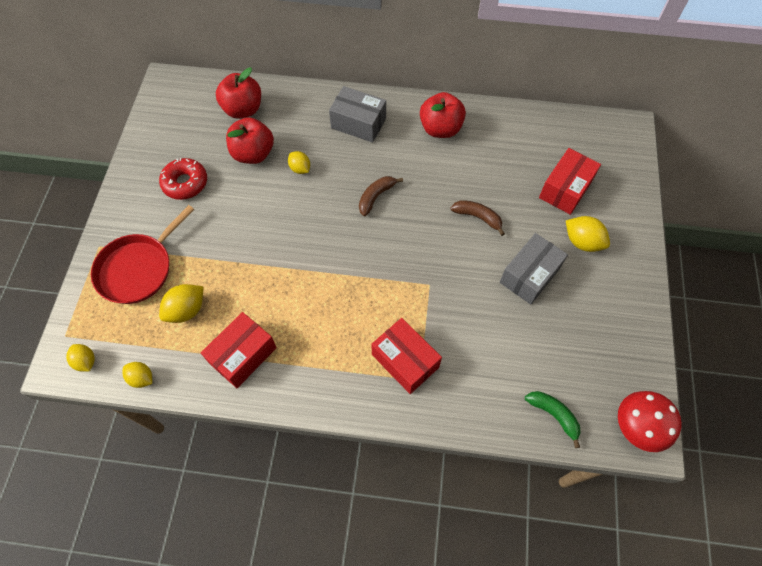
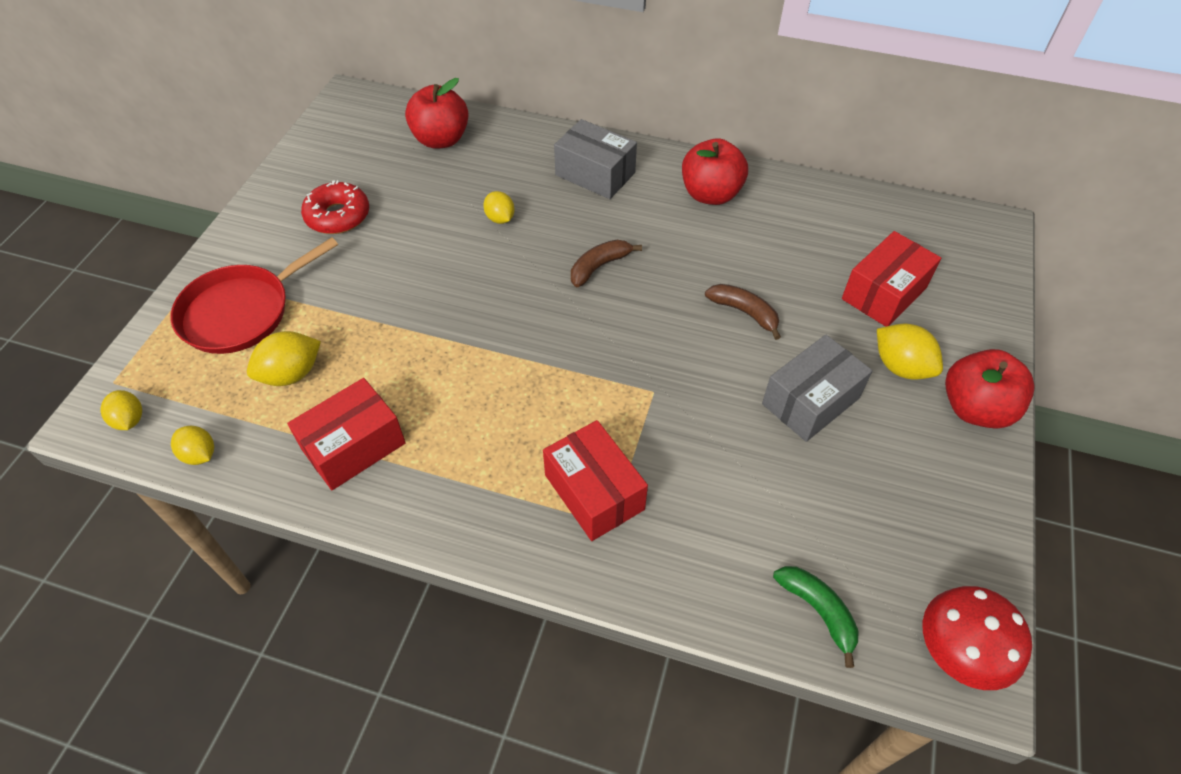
camera: 10 degrees right, 10 degrees down
red apple [226,117,274,164] -> red apple moved to [945,349,1034,428]

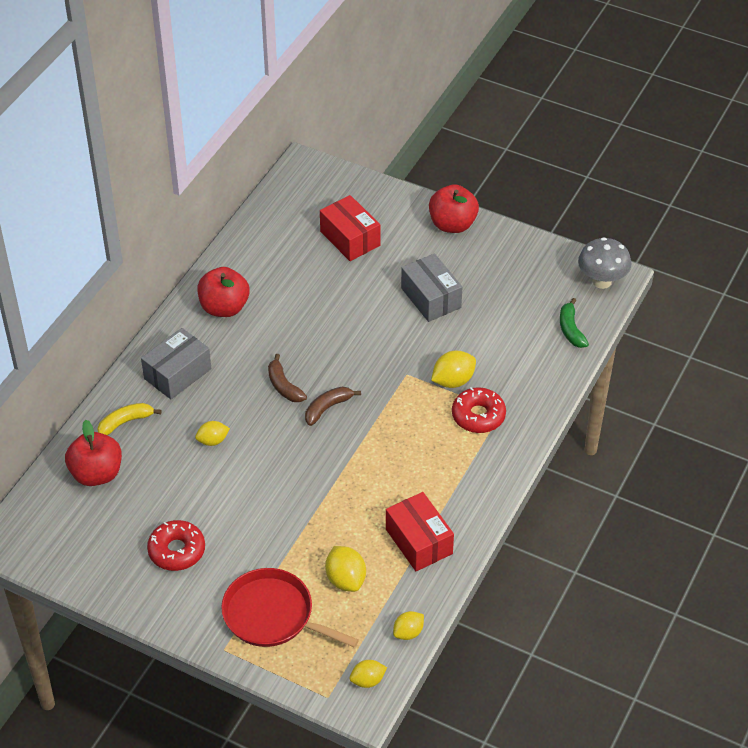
camera: 80 degrees left, 5 degrees down
red pan [170,237,338,354] -> red pan turned 150 degrees clockwise [221,568,359,648]
red box [543,420,648,541] -> red donut [452,388,506,433]
brown banana [705,284,781,340] -> brown banana moved to [305,387,361,426]
green banana [773,566,859,668] -> green banana turned 75 degrees counterclockwise [560,298,589,348]
yellow lemon [877,324,943,380] -> yellow lemon moved to [431,351,476,388]
red mushroom [923,586,1032,690] -> grey mushroom [578,237,632,289]
none -> yellow banana [97,403,162,435]

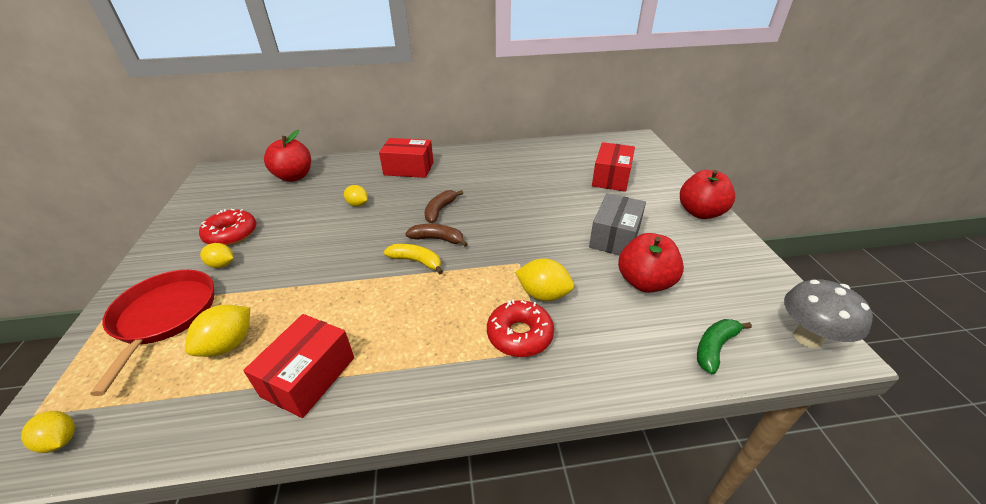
camera: 55 degrees right, 10 degrees down
yellow banana [97,403,162,435] -> yellow banana moved to [384,244,443,275]
grey box [141,328,211,399] -> red box [379,138,434,178]
red apple [197,267,249,317] -> red apple moved to [618,233,684,293]
yellow lemon [393,611,424,640] -> yellow lemon moved to [200,243,233,268]

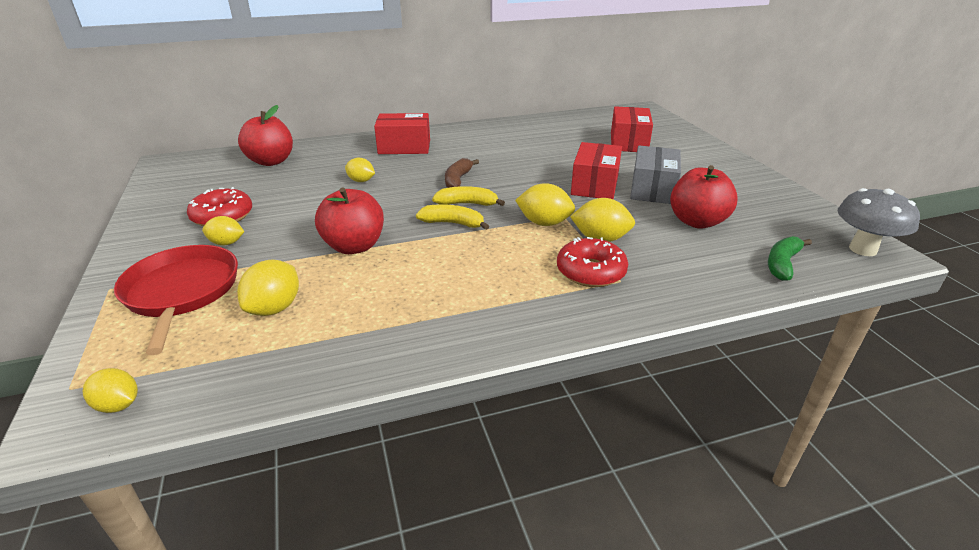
camera: 10 degrees left, 5 degrees down
red box [243,314,354,418] -> red box moved to [571,142,622,199]
brown banana [405,224,468,247] -> yellow banana [432,186,505,206]
red apple [680,170,735,219] -> red apple moved to [315,187,384,254]
none -> yellow lemon [515,183,575,226]

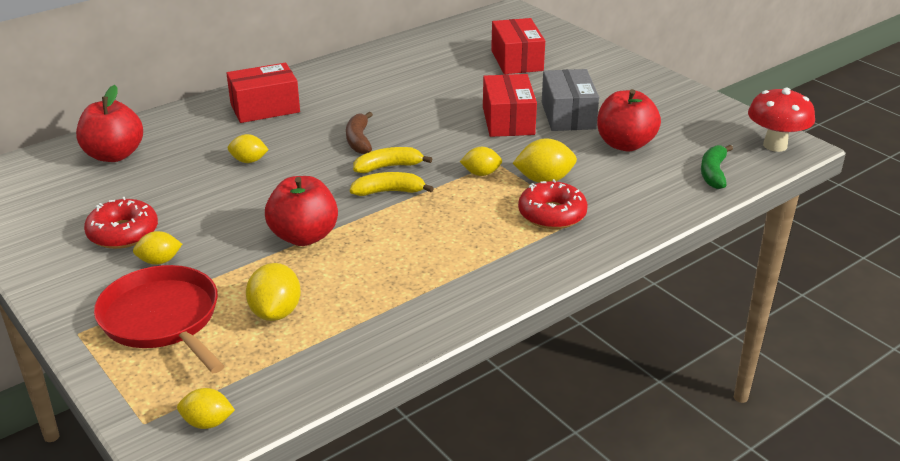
camera: 20 degrees left, 0 degrees up
yellow lemon [515,183,575,226] -> yellow lemon [460,147,502,176], size x0.66
grey mushroom [837,188,920,256] -> red mushroom [748,88,815,152]

